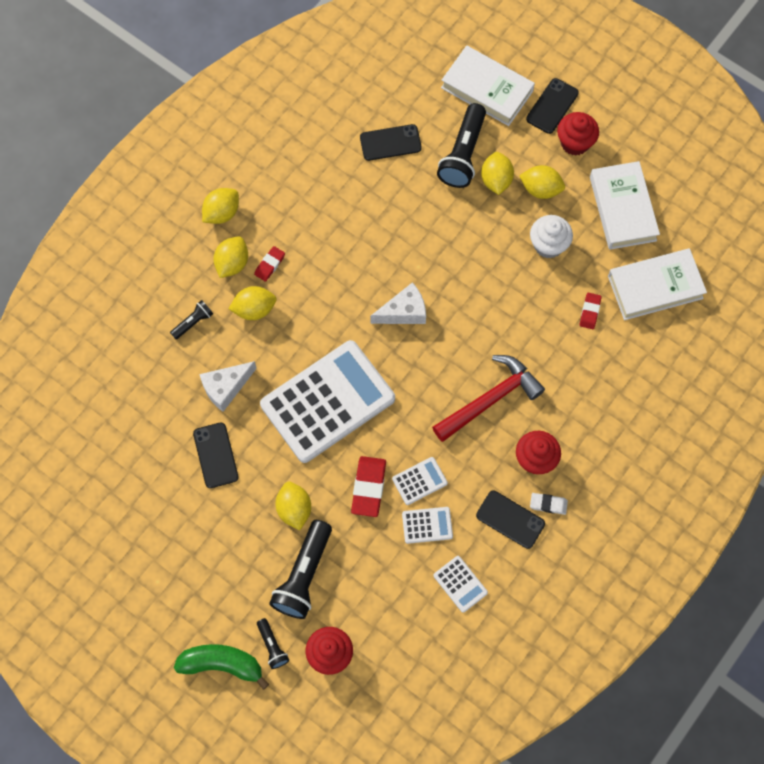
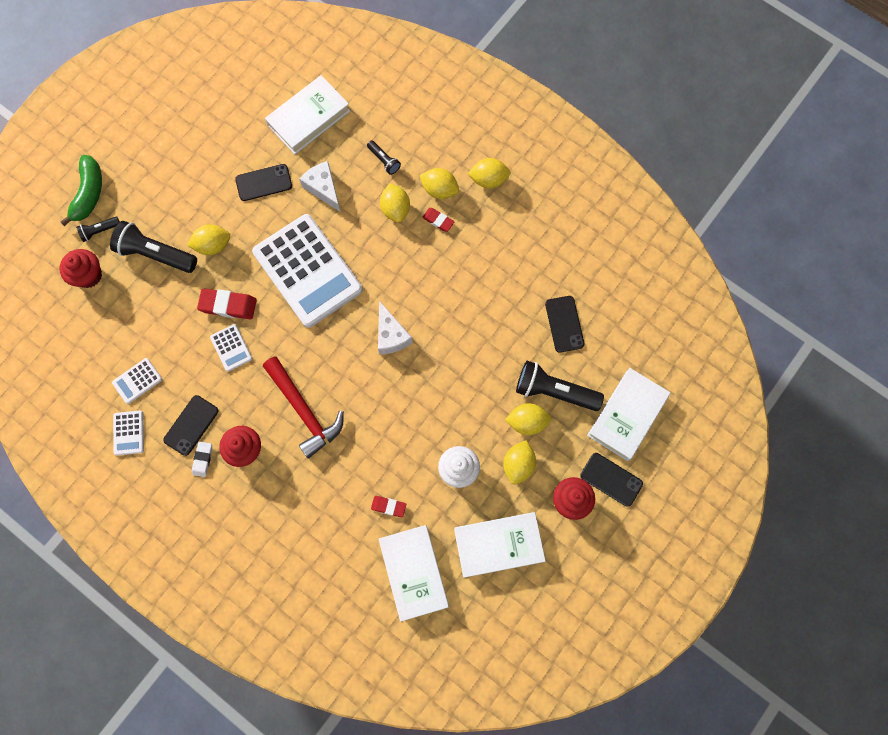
camera: 90 degrees right, 5 degrees up
yellow lemon [202,188,239,224] -> yellow lemon turned 45 degrees counterclockwise [468,158,511,188]
white calculator [402,507,453,544] -> white calculator moved to [113,411,144,456]
none -> white book [265,75,350,154]

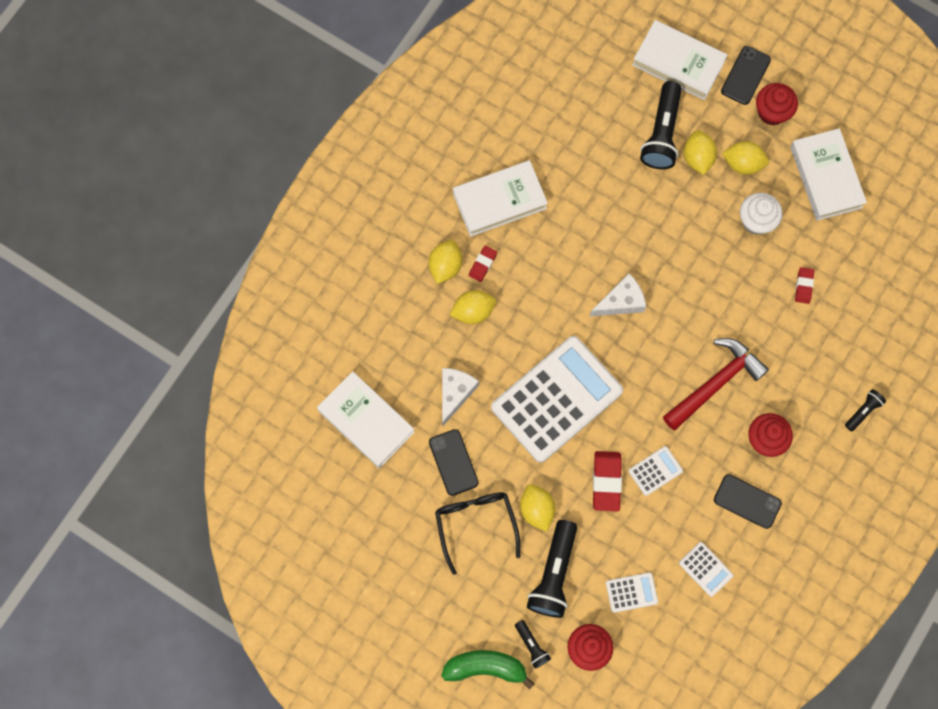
camera: 95 degrees left, 0 degrees up
white calculator [113,411,144,456] -> white calculator moved to [606,572,658,613]
white eraser [192,442,212,477] -> none
white cheese [299,161,341,212] -> white cheese turned 150 degrees clockwise [442,368,479,426]
black flashlight [367,141,401,175] -> black flashlight moved to [845,389,886,431]
white book [379,525,449,622] -> white book moved to [453,160,548,237]
yellow lemon [468,158,511,188] -> none
black phone [545,296,585,352] -> none
none -> black glasses [435,492,520,575]

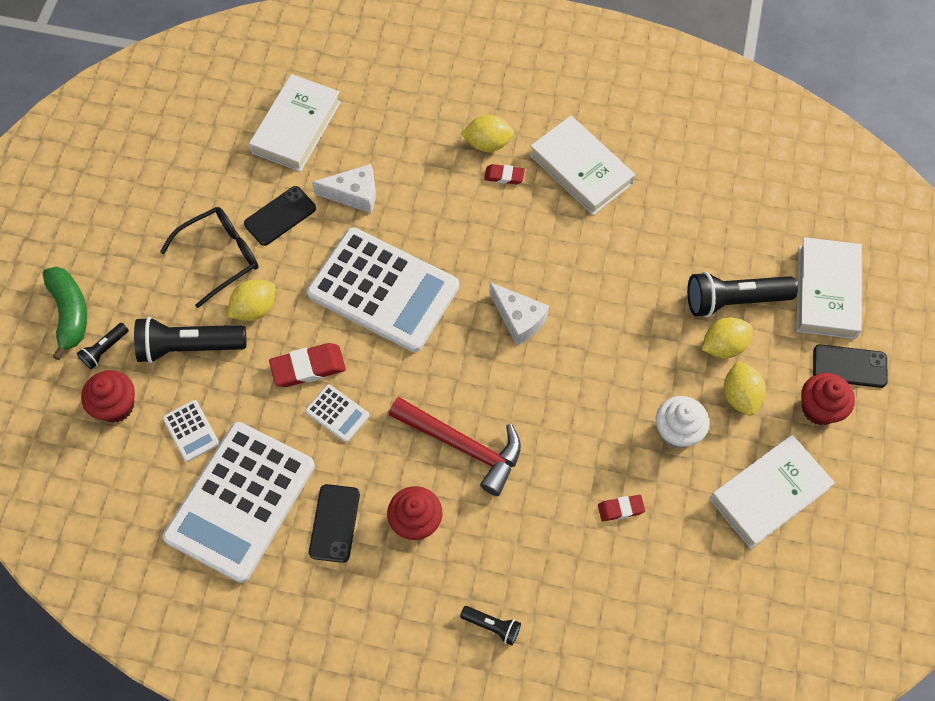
camera: 70 degrees right, 10 degrees down
yellow lemon [450,290,496,324] -> none
white calculator [679,542,733,597] -> white calculator [163,422,315,583], size x2.48

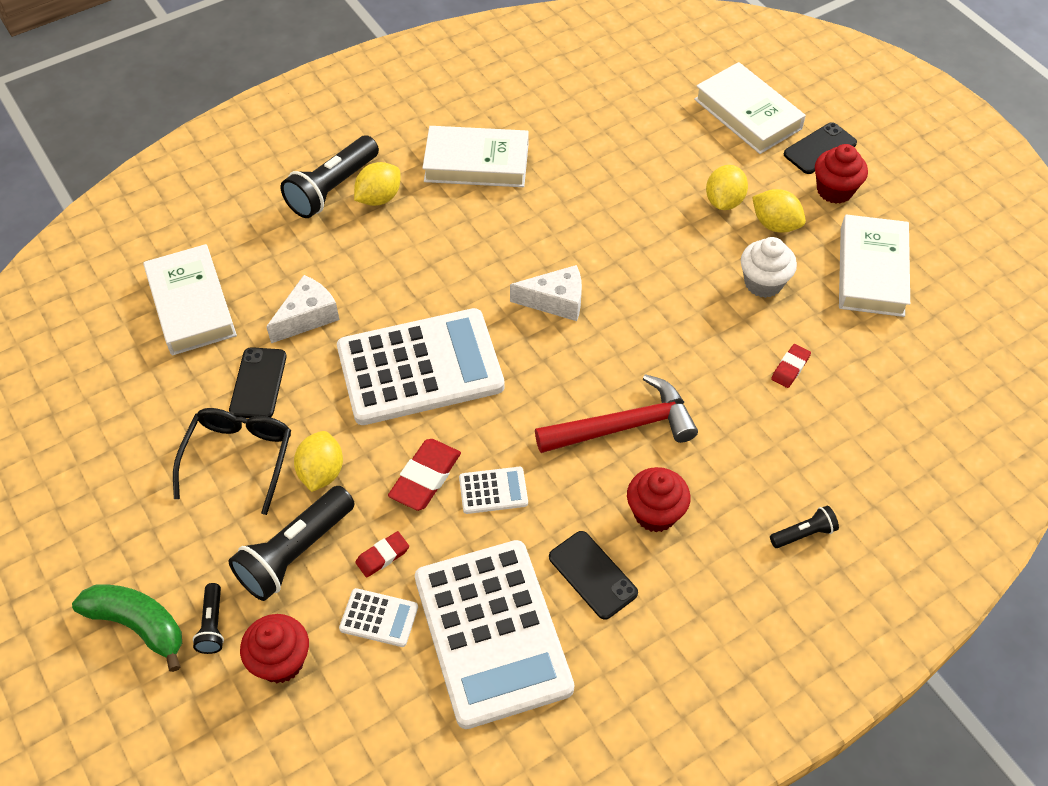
camera: 45 degrees left, 10 degrees down
red eraser [484,164,525,185] -> red eraser moved to [355,531,409,578]
black flashlight [687,272,798,317] -> black flashlight moved to [281,135,379,218]

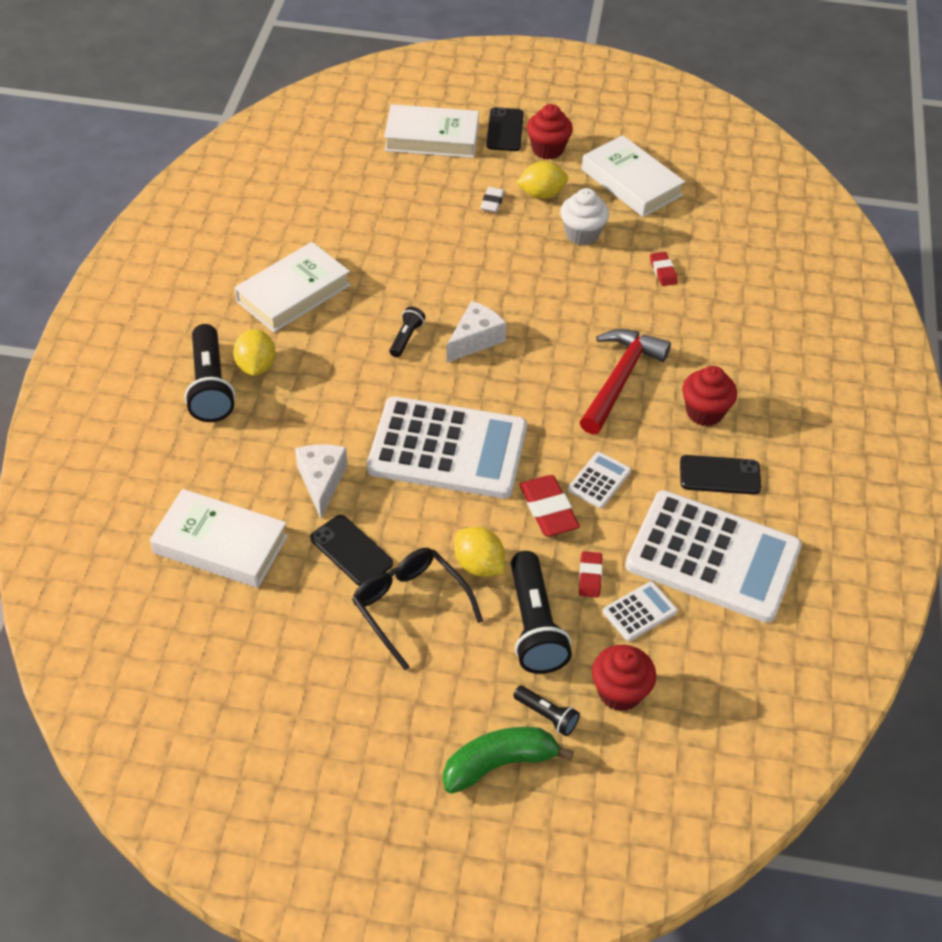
camera: 50 degrees left, 5 degrees down
white calculator [337,308,505,425] -> white calculator turned 75 degrees clockwise [367,396,527,499]
yellow lemon [706,165,748,210] -> white eraser [480,187,505,212]
black flashlight [770,506,839,548] -> black flashlight moved to [389,306,425,357]

